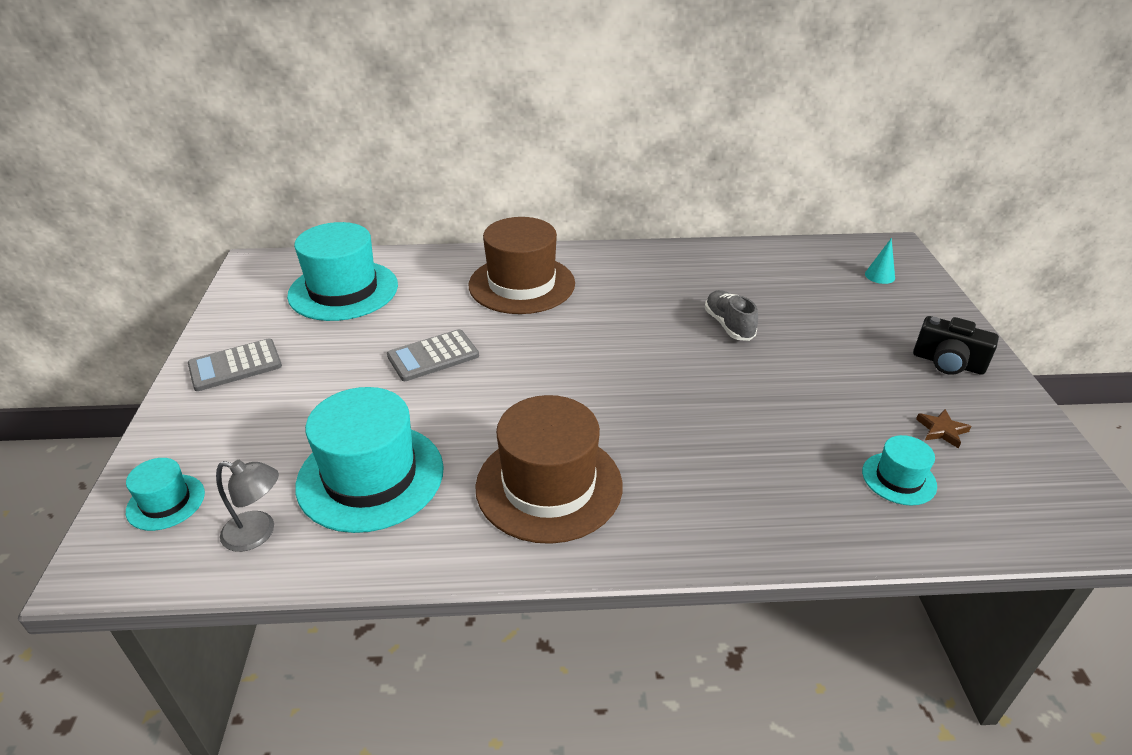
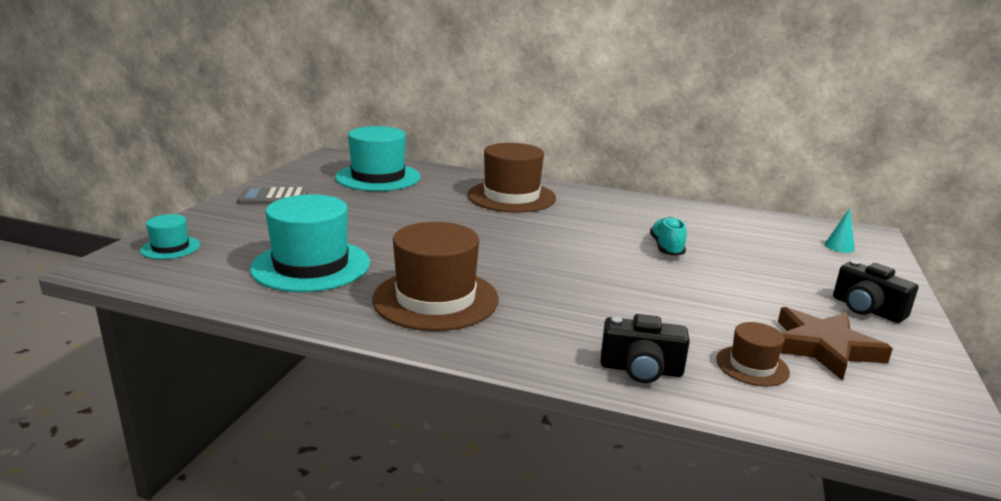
camera: 20 degrees right, 15 degrees down
grey lamp [216,460,279,552] -> none
grey calculator [387,329,479,381] -> none
grey shoe [704,290,758,341] -> turquoise shoe [650,217,687,256]
turquoise hat [862,435,937,506] -> brown hat [716,322,790,386]
brown star [916,409,972,449] -> brown star [778,307,893,381], size x2.19
none -> black camera [600,314,690,383]

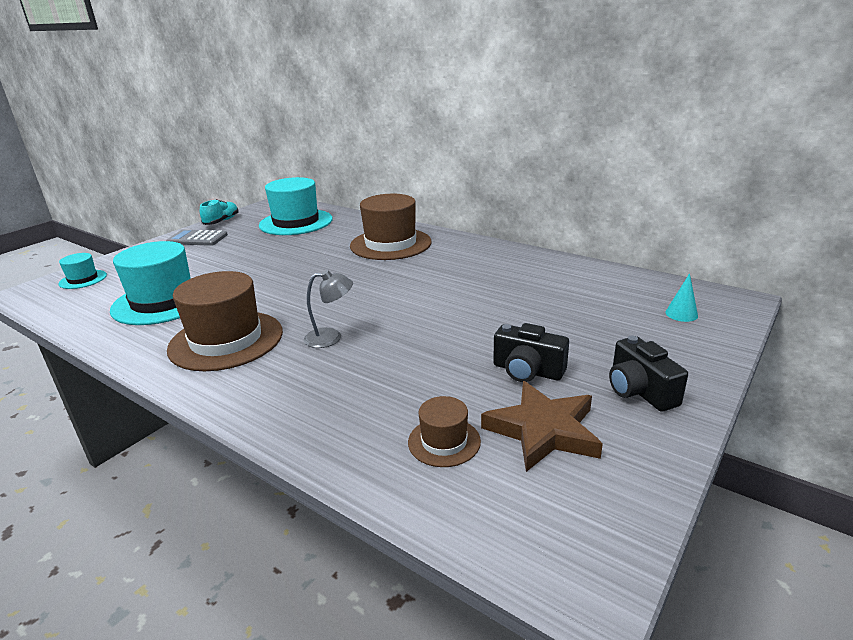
camera: 20 degrees right, 5 degrees up
black camera [600,314,690,383] -> black camera moved to [493,323,569,382]
turquoise shoe [650,217,687,256] -> turquoise shoe moved to [200,199,239,225]
none -> grey lamp [304,270,353,348]

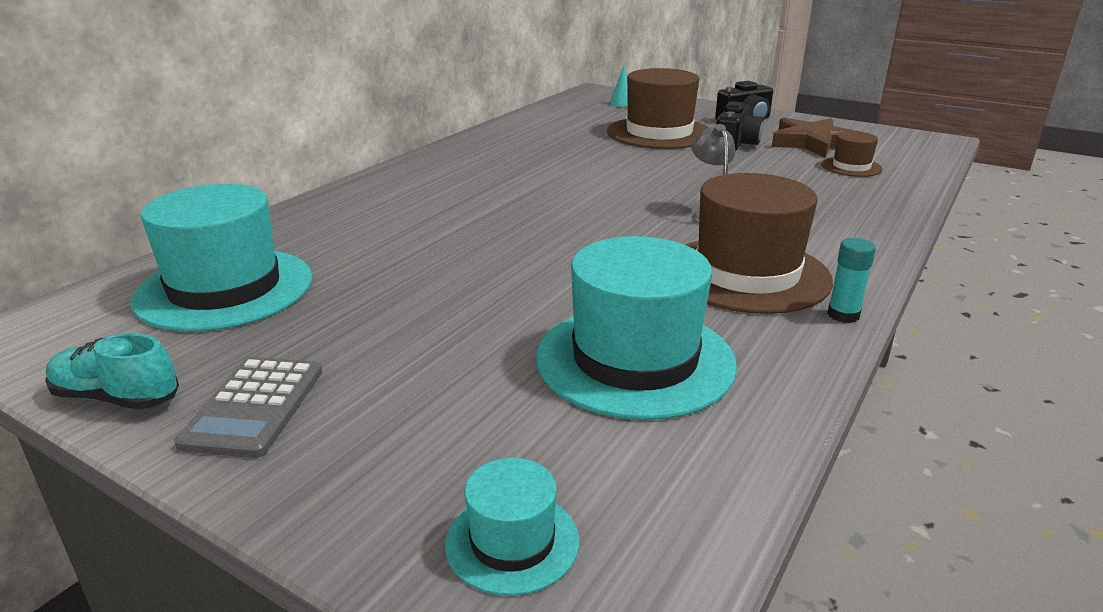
camera: 95 degrees left, 0 degrees up
brown hat [350,194,432,260] -> brown hat moved to [607,68,709,149]
none -> turquoise glue stick [827,238,876,323]

